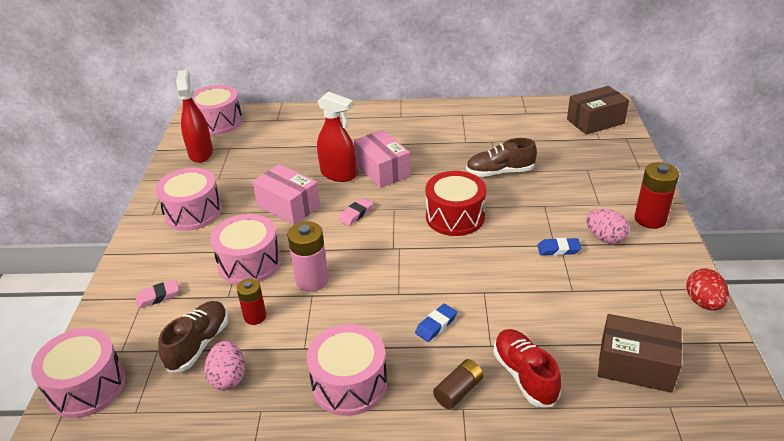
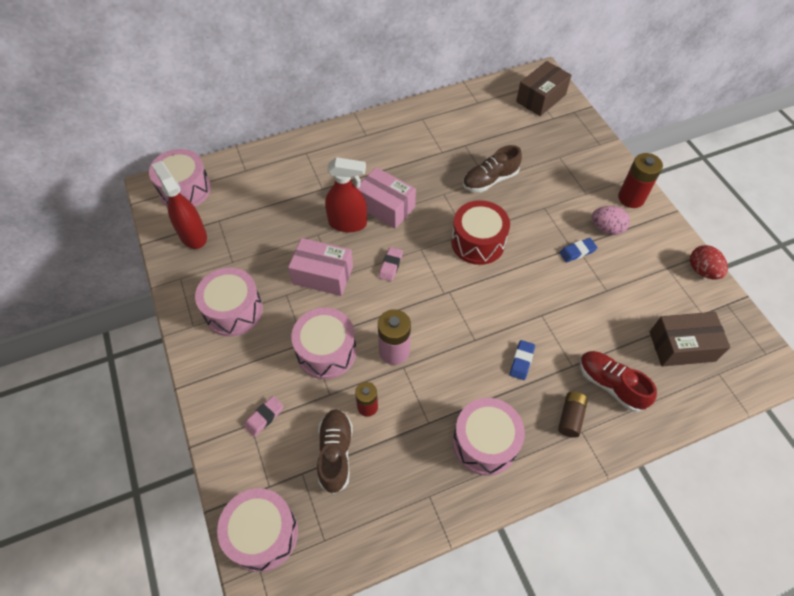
camera: 25 degrees left, 20 degrees up
pink egg [204,341,245,391] -> none

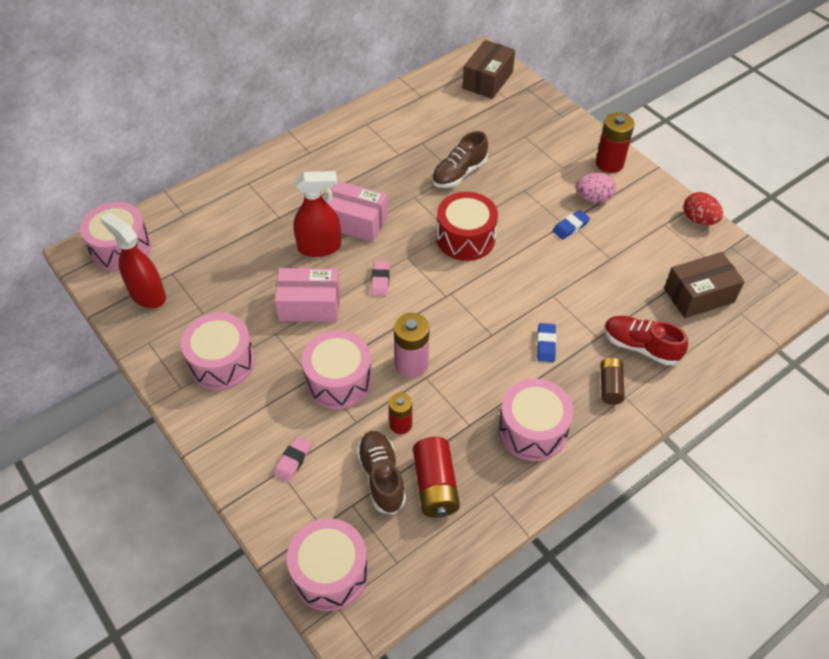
camera: 15 degrees left, 5 degrees down
none -> red battery [413,437,460,518]

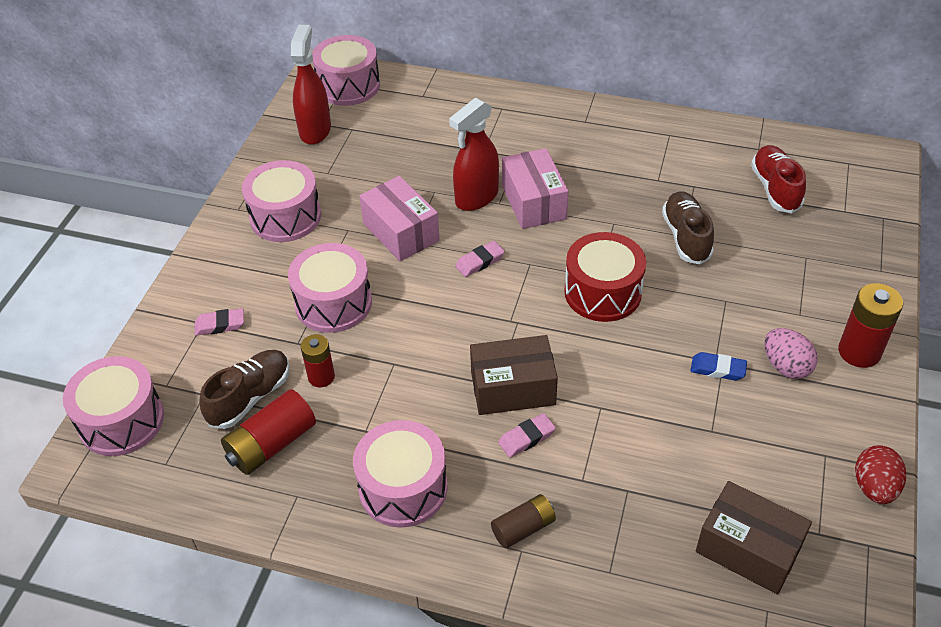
camera: 55 degrees right, 5 degrees down
red spray bottle [293,171,341,257] -> red spray bottle turned 90 degrees clockwise [449,98,499,211]
pink battery [394,313,429,378] -> none
brown shoe [432,131,488,188] -> brown shoe turned 75 degrees clockwise [662,191,714,265]
brown box [463,40,515,99] -> brown box moved to [470,335,558,415]
blue eraser [537,323,556,362] -> pink eraser [498,413,556,458]
red shoe [604,316,688,366] -> red shoe moved to [751,145,806,213]

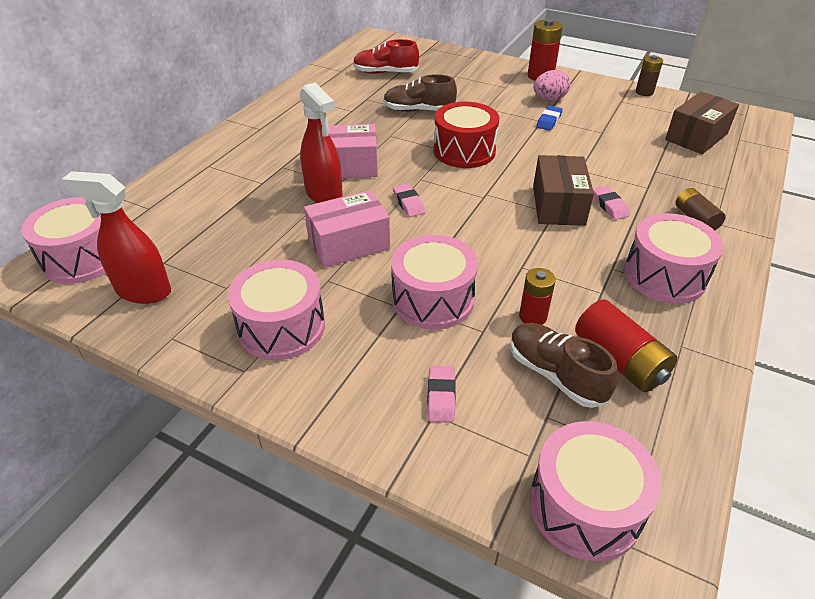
camera: 80 degrees left, 5 degrees down
red egg [855,445,906,504] -> brown battery [636,55,663,96]

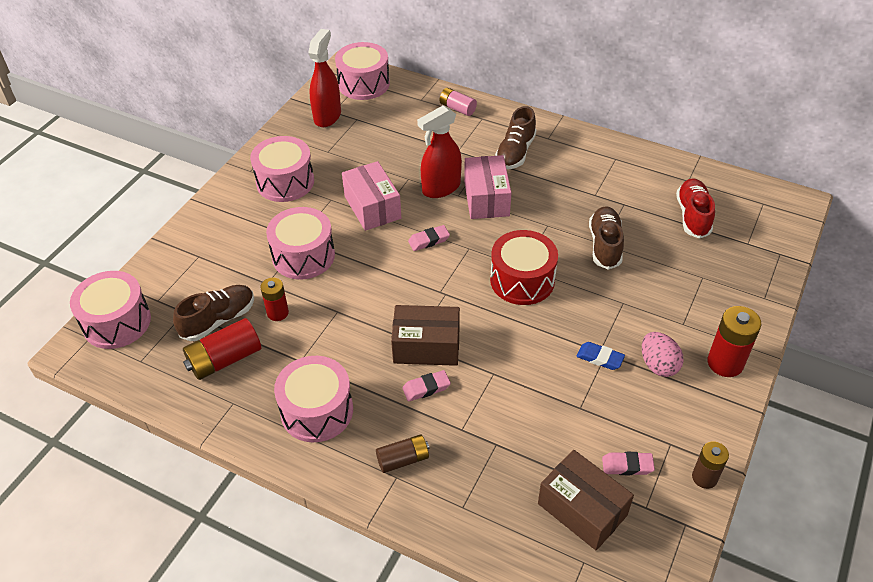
camera: 90 degrees right, 5 degrees up
pink eraser [427,366,456,423] -> pink eraser moved to [602,452,655,475]
none -> pink battery [439,88,477,116]
none -> brown shoe [495,106,536,169]

